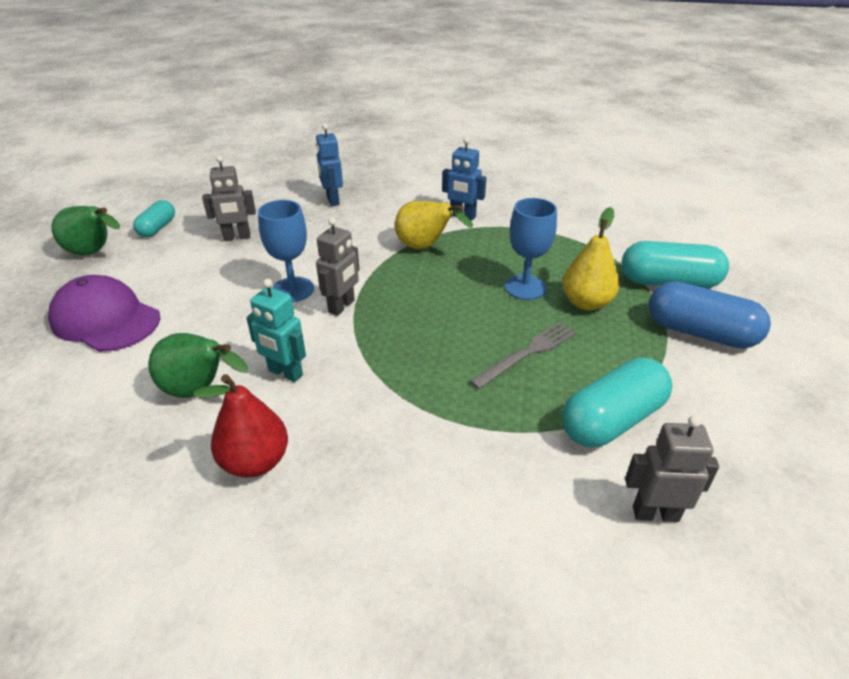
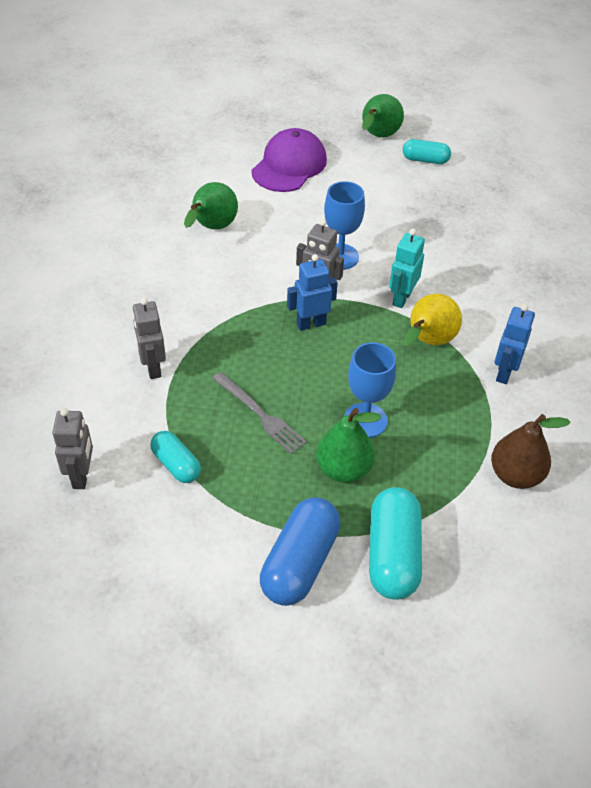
camera: 85 degrees right, 10 degrees up
red pear [193,374,288,478] -> none
grey robot [202,156,256,241] -> grey robot moved to [132,298,166,379]
turquoise robot [246,279,306,382] -> turquoise robot moved to [389,229,425,308]
blue robot [316,124,343,206] -> blue robot moved to [287,254,338,331]
yellow pear [562,207,619,310] -> green pear [316,408,381,483]
turquoise capsule [562,357,672,447] -> turquoise capsule [150,431,201,483], size x0.59
none -> brown pear [491,414,571,489]

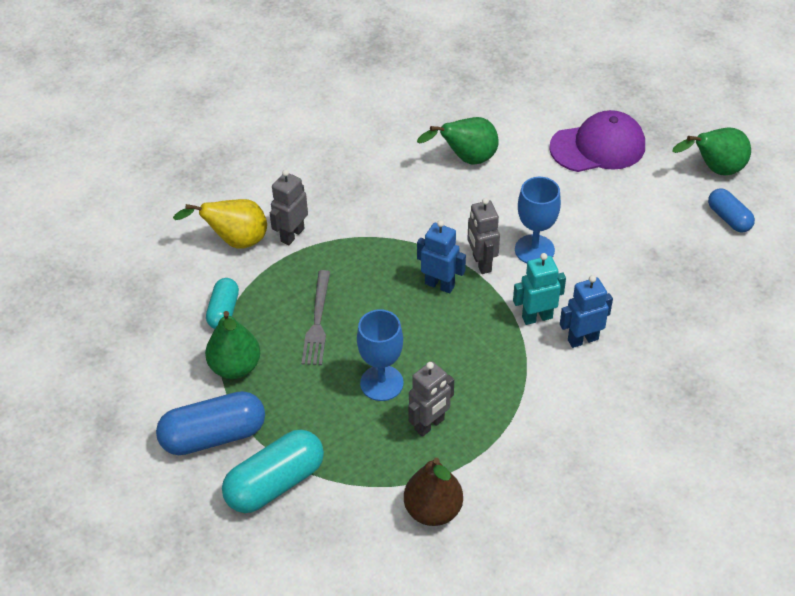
camera: 50 degrees right, 0 degrees up
grey robot [52,408,93,489] -> grey robot moved to [408,361,454,437]
green pear [316,408,381,483] -> green pear moved to [205,311,260,379]
turquoise capsule [403,139,451,164] -> blue capsule [708,188,755,232]
yellow pear [403,294,462,346] -> yellow pear moved to [173,199,267,249]
blue robot [495,304,535,384] -> blue robot moved to [560,275,613,348]

